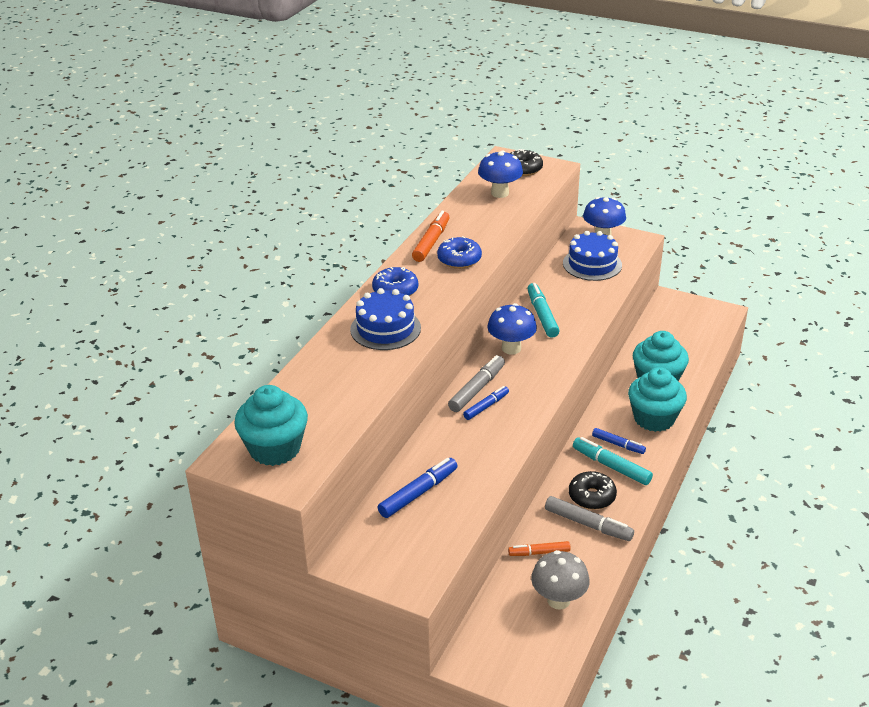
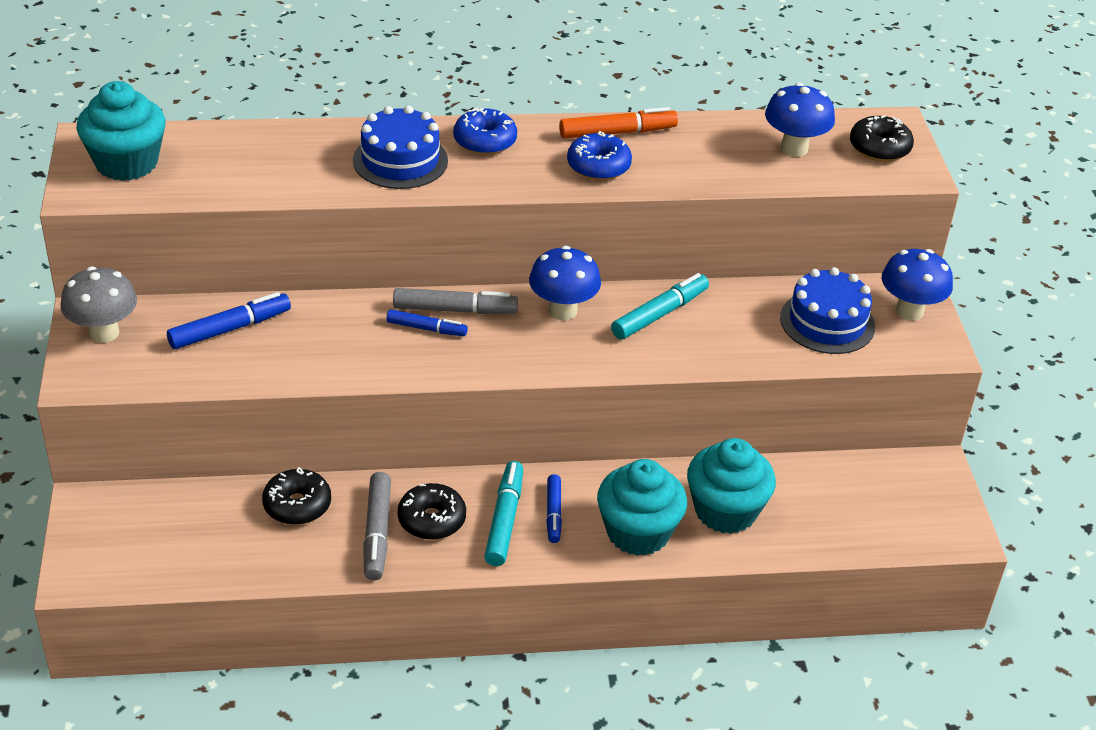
camera: 55 degrees right, 5 degrees up
blue marker [378,458,457,518] -> blue marker turned 45 degrees counterclockwise [167,292,291,349]
orange marker [508,541,570,556] -> black donut [262,467,331,525]
grey mushroom [531,550,590,610] -> grey mushroom moved to [61,266,137,343]

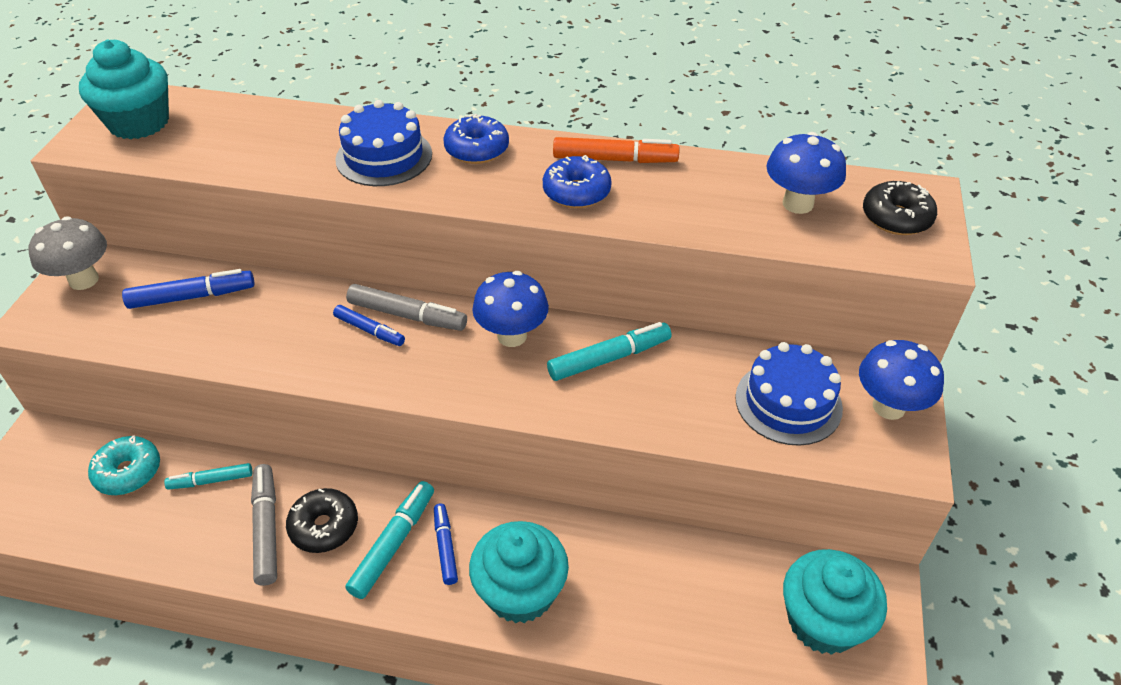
camera: 20 degrees right, 5 degrees up
black donut [262,467,331,525] -> turquoise marker [164,463,253,490]
grey marker [363,472,391,581] -> grey marker turned 150 degrees clockwise [251,464,277,586]
blue marker [546,474,562,543] -> blue marker turned 150 degrees clockwise [434,504,458,585]
turquoise cupcake [687,438,776,534] -> turquoise cupcake moved to [783,549,887,655]
none -> turquoise donut [88,435,160,495]

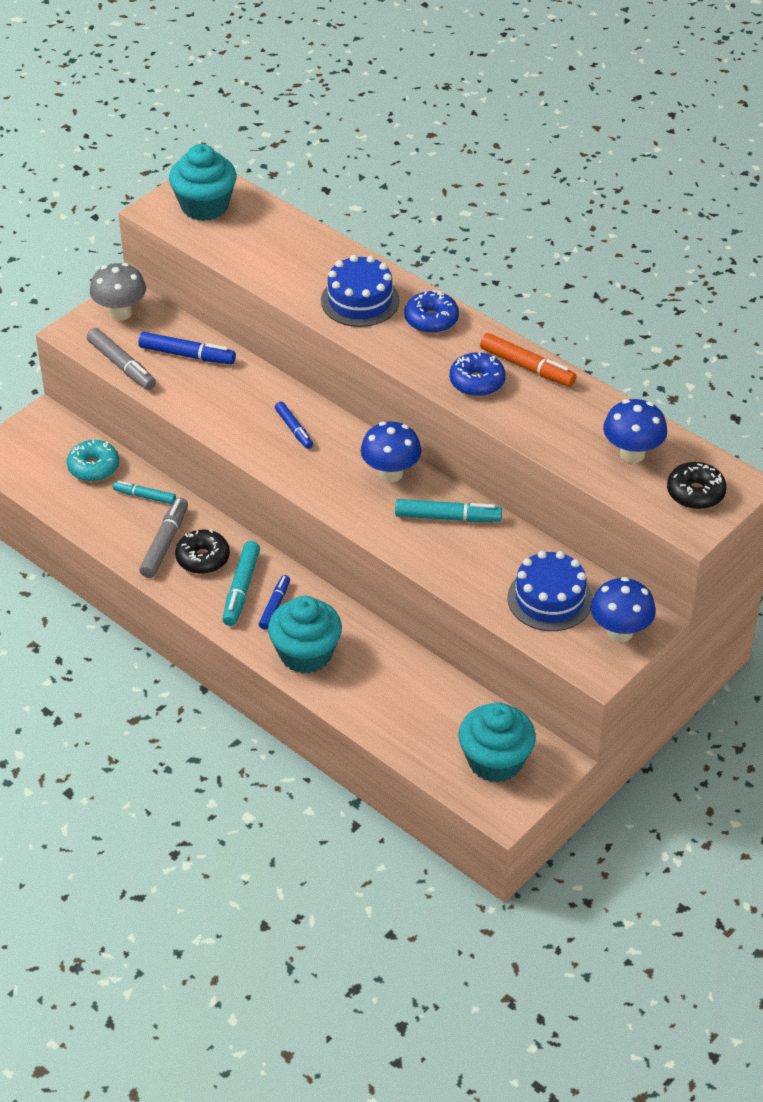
camera: 30 degrees right, 0 degrees up
turquoise marker [345,481,434,599] -> turquoise marker turned 135 degrees clockwise [222,541,260,626]
grey marker [346,284,467,331] -> grey marker moved to [87,328,156,390]

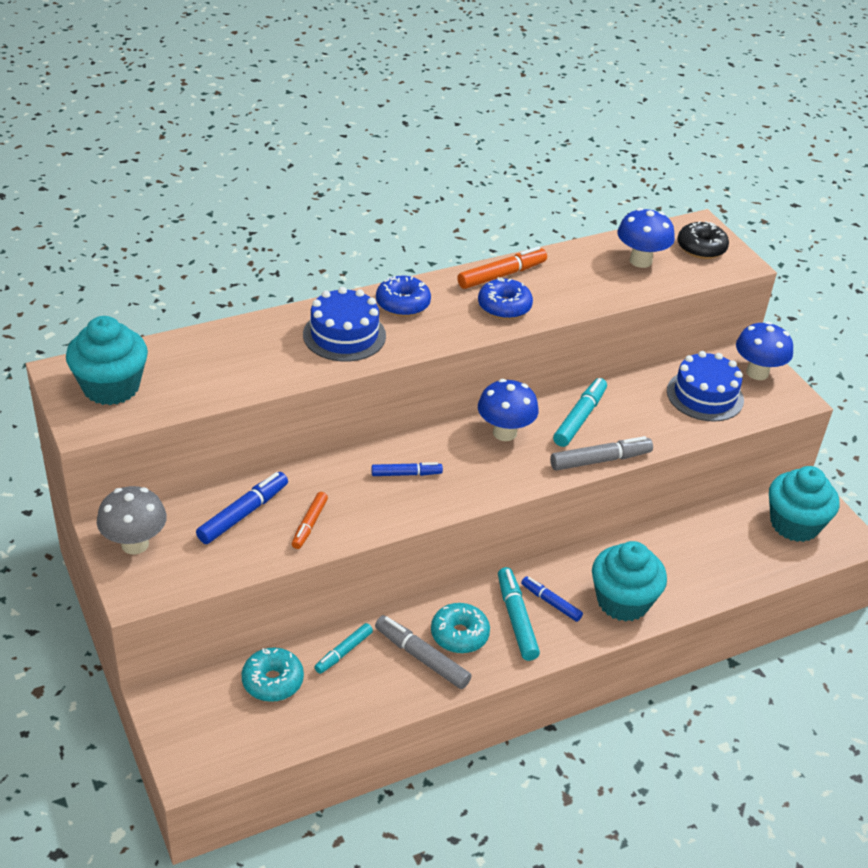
camera: 70 degrees left, 5 degrees down
grey marker [87,328,156,390] -> grey marker moved to [550,436,653,471]
black donut [175,529,230,574] -> turquoise donut [431,603,490,653]
turquoise marker [222,541,260,626] -> turquoise marker turned 135 degrees counterclockwise [498,567,540,661]
none -> orange marker [292,492,328,549]

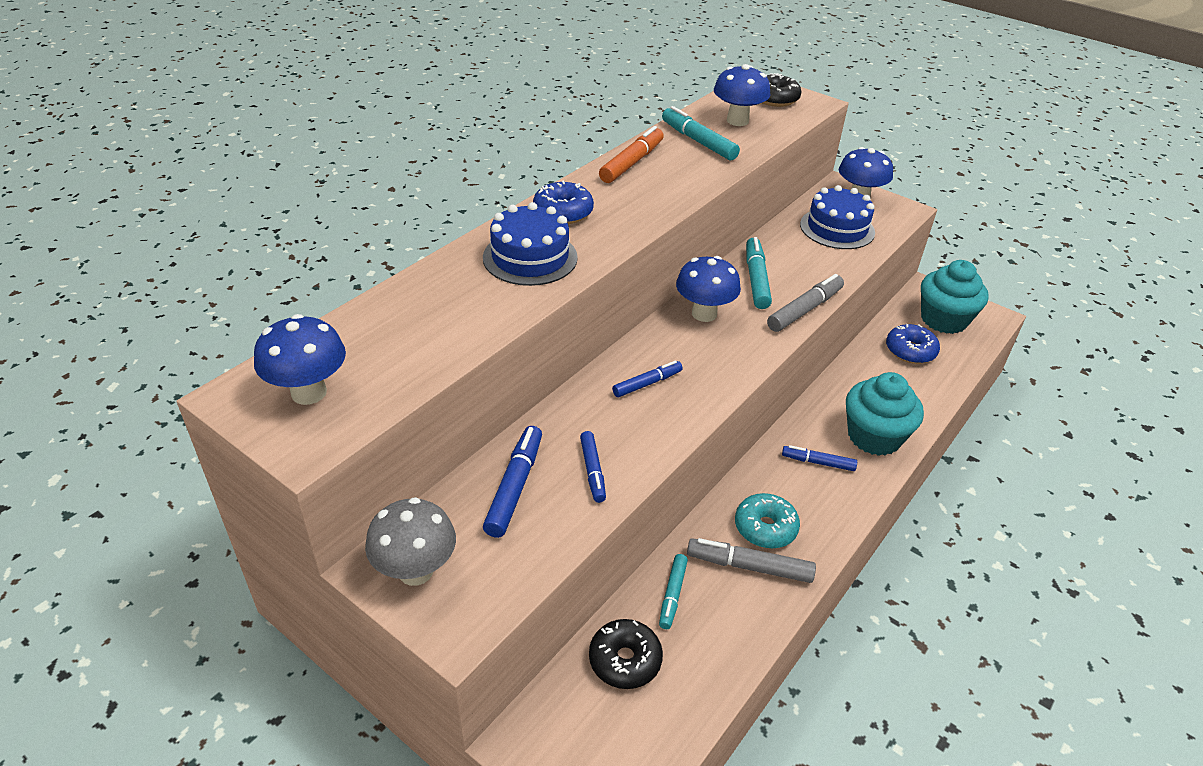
camera: 25 degrees left, 0 degrees up
turquoise cupcake [66,316,148,405] -> blue mushroom [254,314,346,405]
turquoise donut [242,648,304,702] -> black donut [589,619,663,689]
orange marker [292,492,328,549] -> blue marker [580,431,606,503]
blue donut [478,277,533,319] -> blue donut moved to [886,324,940,364]
turquoise marker [498,567,540,661] -> turquoise marker moved to [662,106,740,160]

